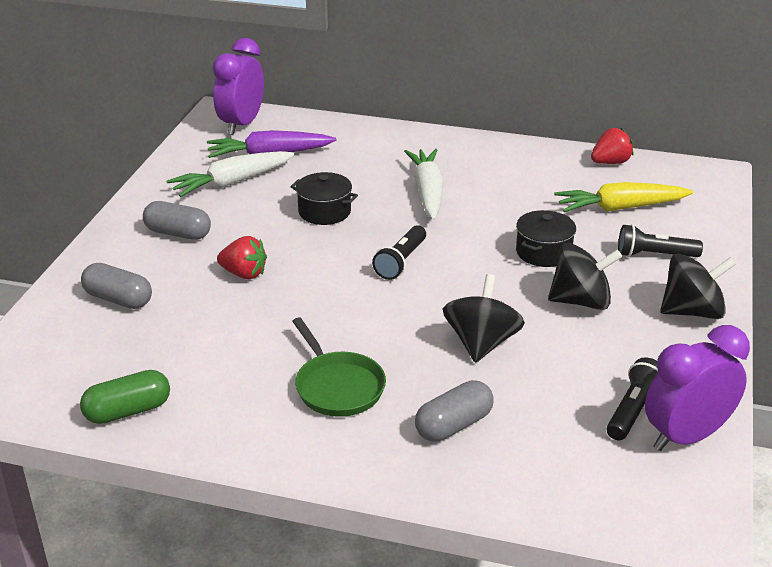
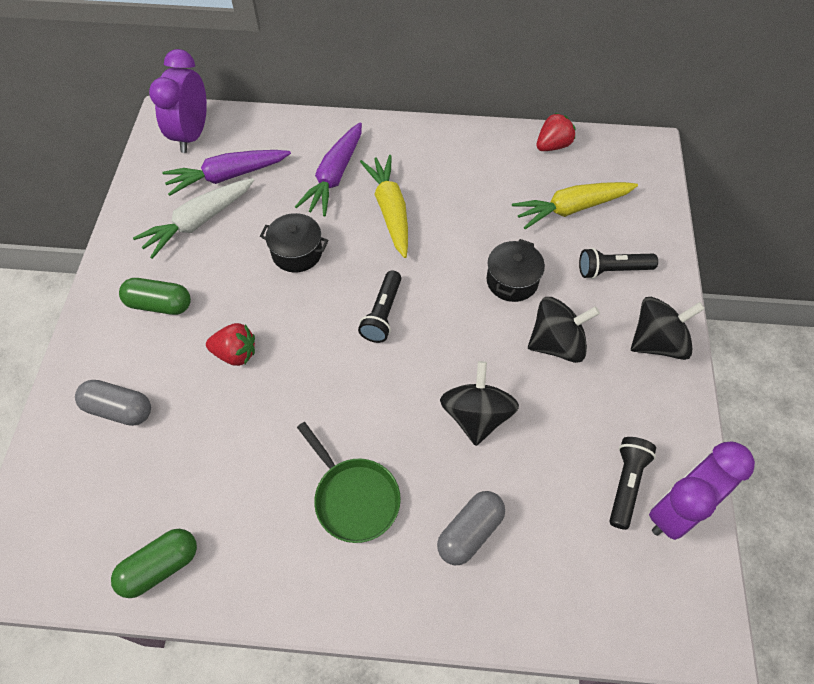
camera: 10 degrees left, 25 degrees up
grey capsule [143,201,211,240] -> green capsule [119,278,191,315]
white carrot [404,149,444,220] -> yellow carrot [360,155,408,258]
none -> purple carrot [295,122,362,216]

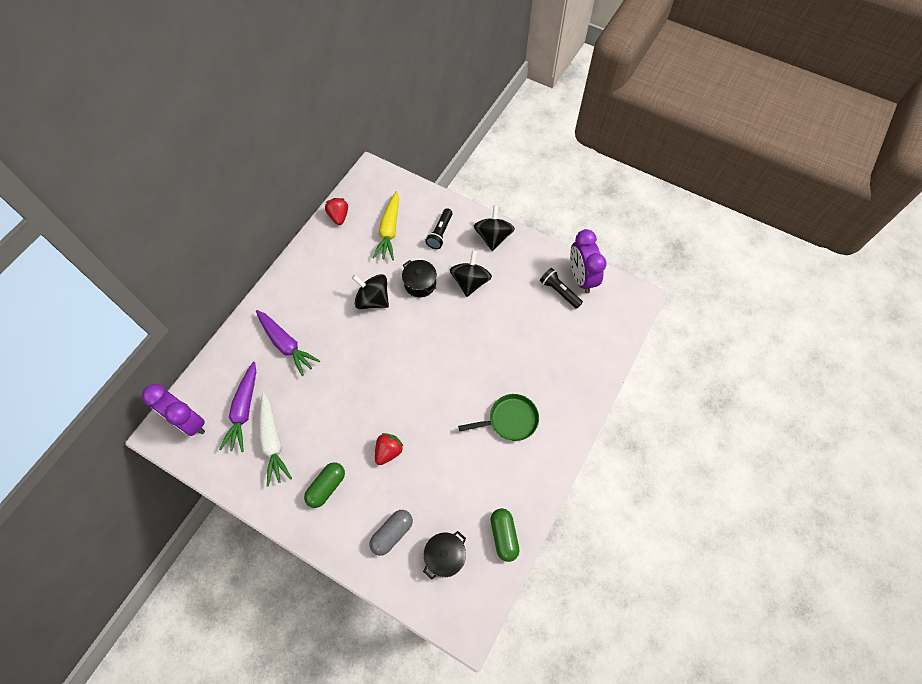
camera: 65 degrees left, 5 degrees up
black pot [260,213,328,273] -> black pot moved to [423,531,466,580]
black flashlight [358,270,401,343] -> none
yellow carrot [360,155,408,258] -> none
grey capsule [437,491,505,565] -> none
black spinning top [440,361,519,446] -> black spinning top moved to [352,274,389,309]

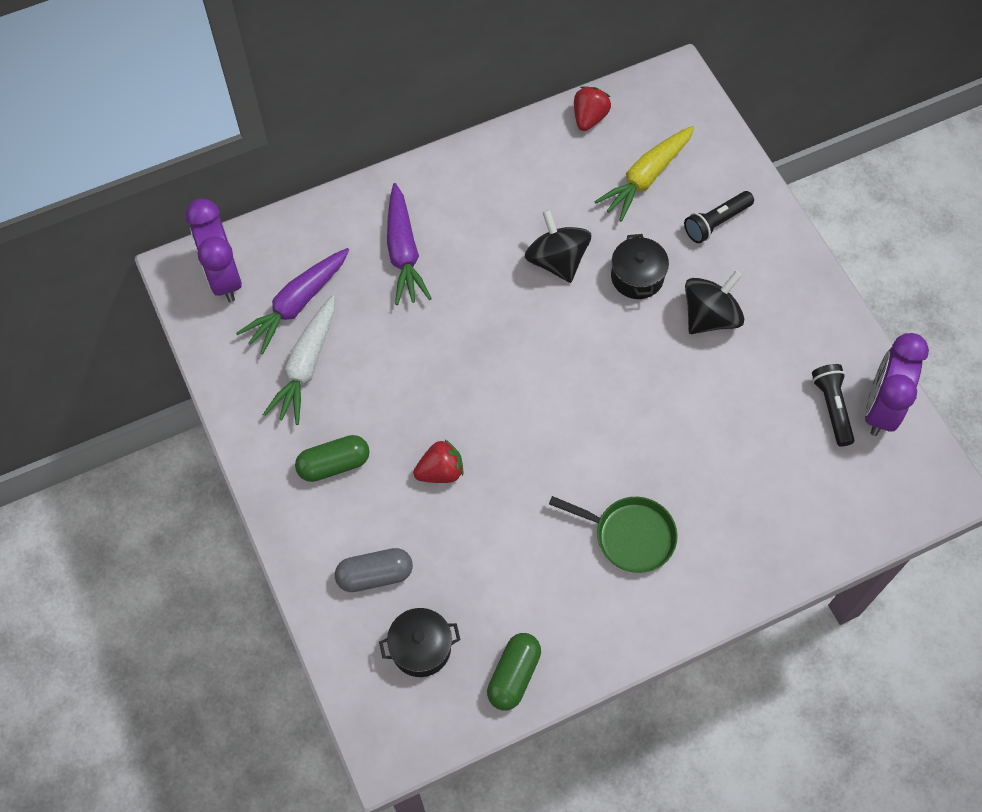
camera: 35 degrees right, 0 degrees up
black spinning top [474,205,515,251] -> none

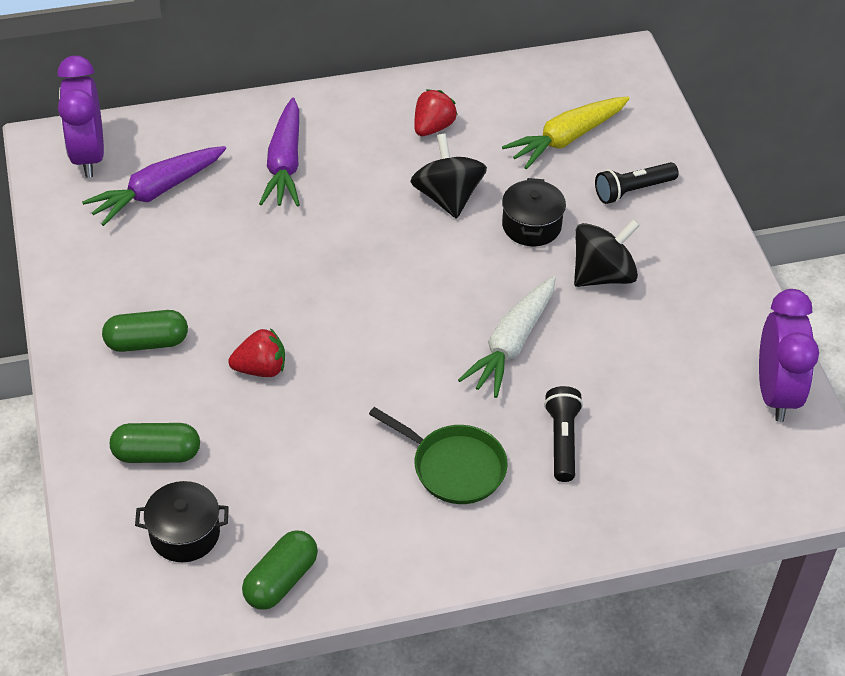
camera: 10 degrees right, 15 degrees down
white carrot [263,295,335,425] -> white carrot moved to [458,276,556,398]
grey capsule [335,548,413,592] -> green capsule [110,423,200,463]
red strawberry [574,86,611,131] -> red strawberry moved to [414,89,457,136]
black flashlight [812,364,854,446] -> black flashlight moved to [544,386,583,482]
purple clock [865,333,929,436] -> purple clock turned 150 degrees clockwise [759,289,819,422]

